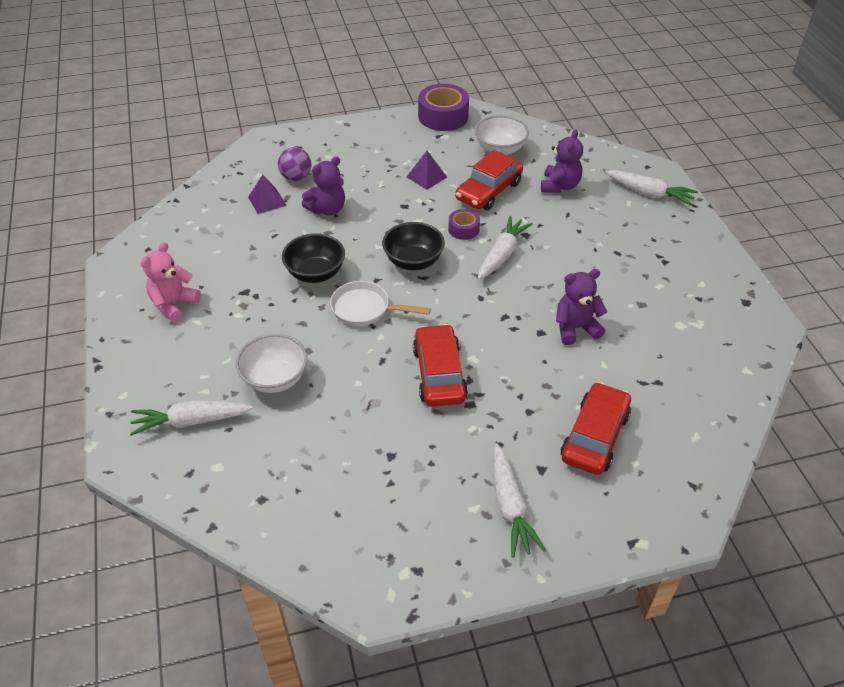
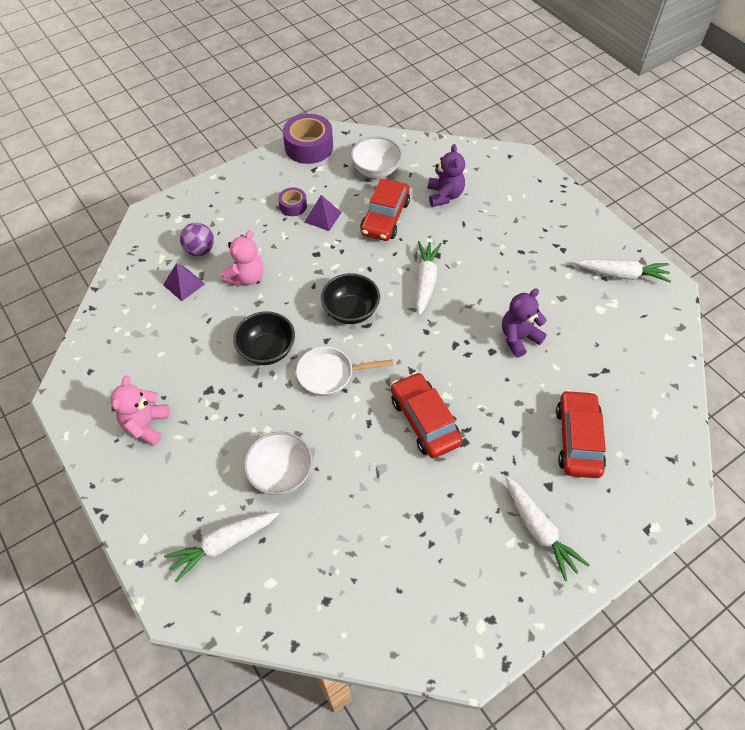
camera: 20 degrees left, 10 degrees up
purple teddy bear [302,156,345,215] -> pink teddy bear [221,230,264,286]
purple tape [448,209,480,240] -> purple tape moved to [278,187,307,216]
white carrot [605,170,698,206] -> white carrot moved to [575,259,671,283]

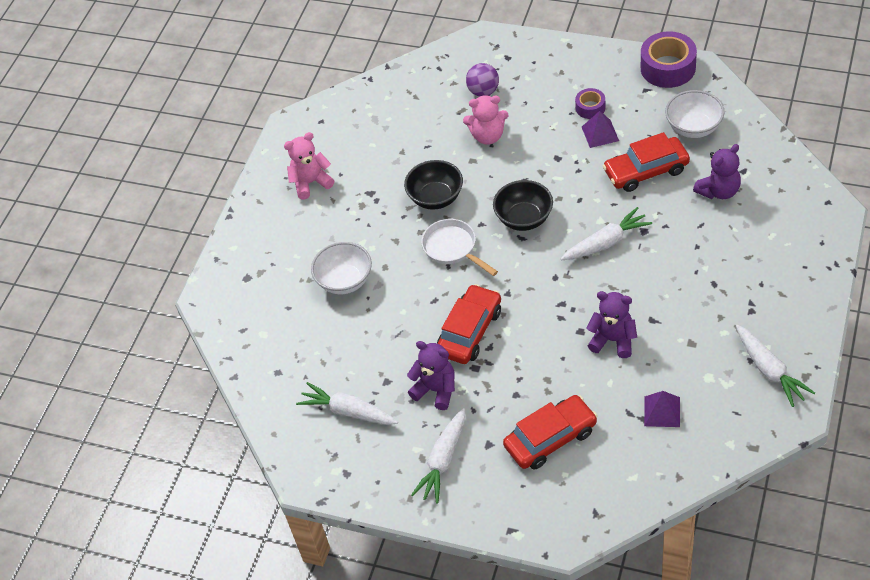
camera: 60 degrees right, 5 degrees down
purple pyramid [163,263,205,301] -> purple pyramid moved to [644,391,680,427]
white carrot [164,512,278,582] -> white carrot moved to [296,382,398,425]
none -> purple teddy bear [407,341,455,410]

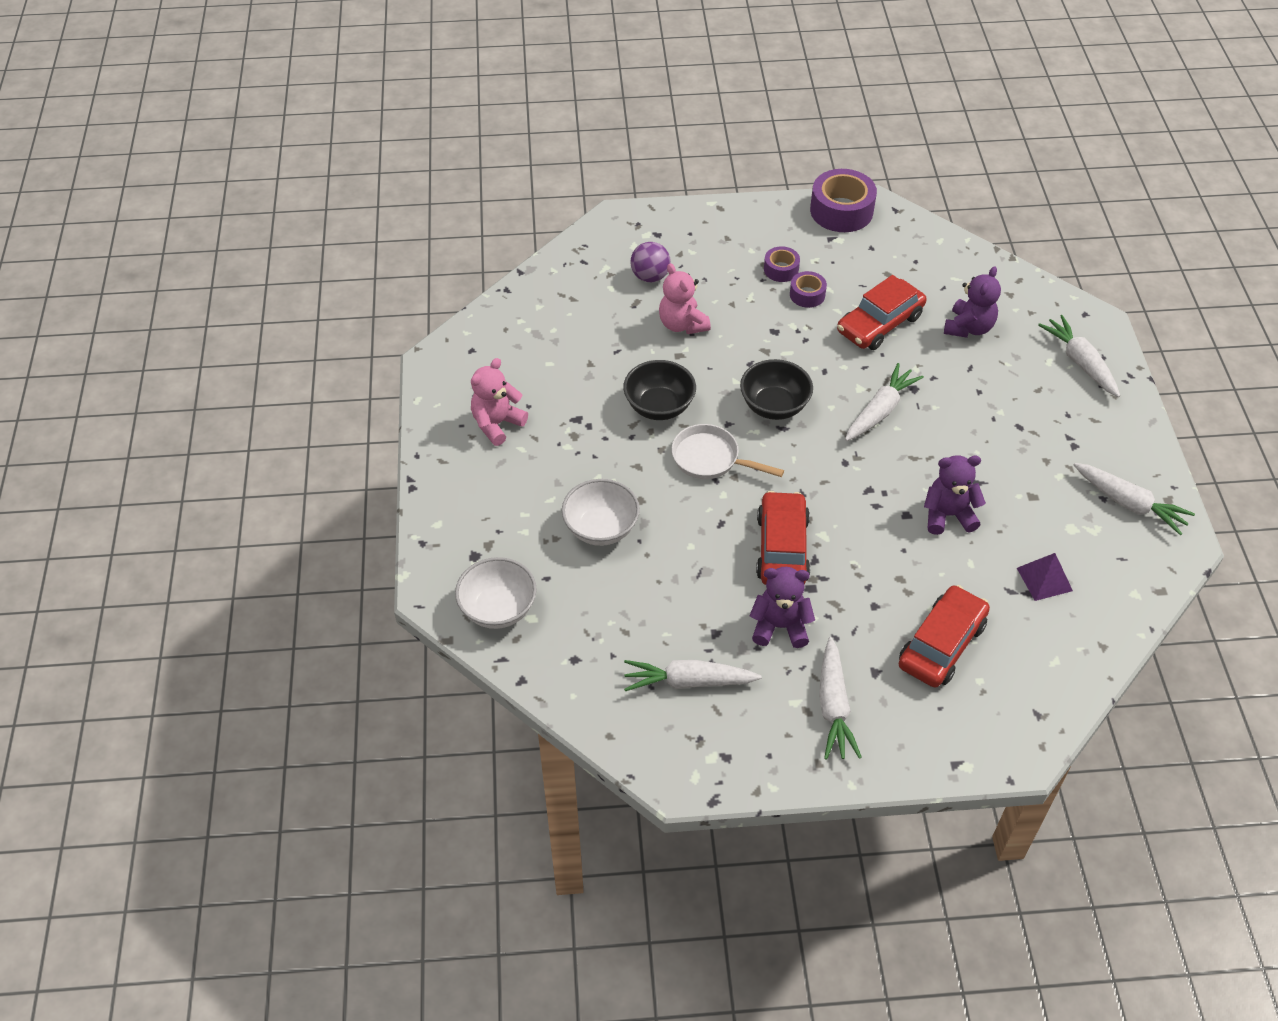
camera: 30 degrees left, 0 degrees up
pink teddy bear [463,95,509,145] -> pink teddy bear turned 90 degrees clockwise [659,263,711,334]
purple pyramid [582,111,619,148] -> purple tape [790,271,827,308]
white bowl [665,90,724,138] -> white bowl moved to [455,557,537,629]
none -> white carrot [1038,315,1120,397]

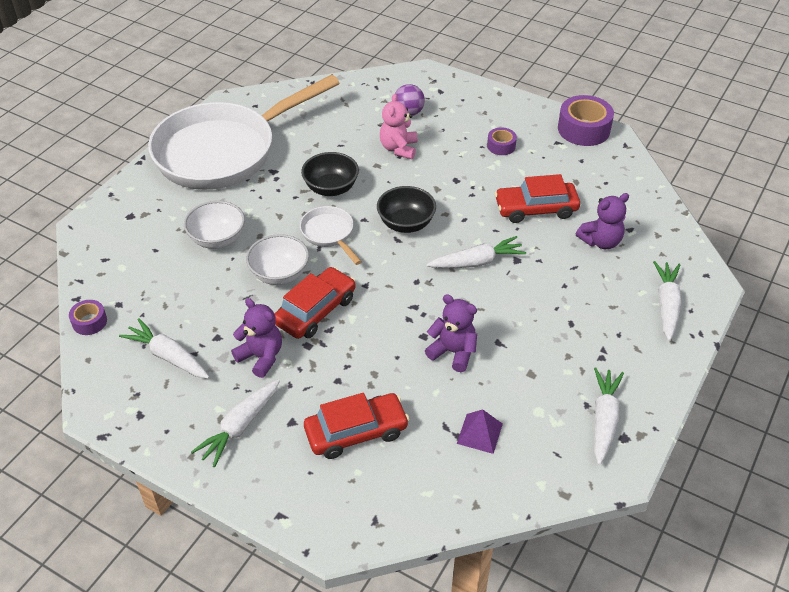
camera: 35 degrees right, 5 degrees down
white bowl [455,557,537,629] -> white bowl moved to [246,234,309,285]
pink teddy bear [471,358,528,446] -> white pan [148,75,339,190]
purple tape [790,271,827,308] -> purple tape moved to [69,300,107,335]
white carrot [1074,463,1195,535] -> white carrot turned 150 degrees counterclockwise [594,367,624,465]

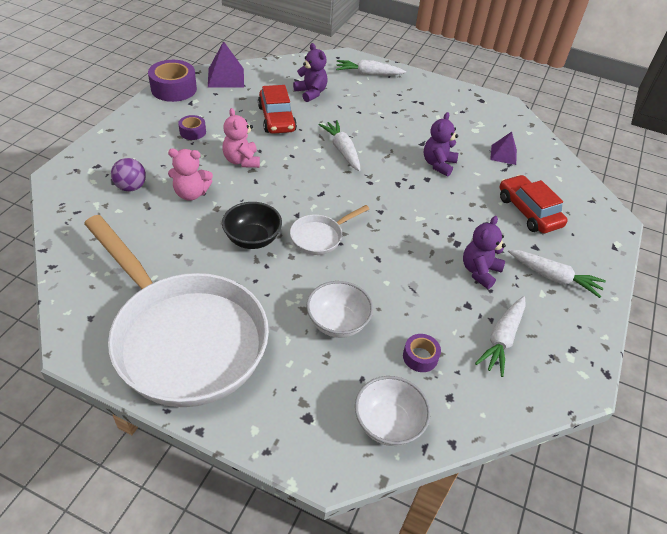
camera: 100 degrees left, 0 degrees up
purple tape [69,300,107,335] -> purple tape moved to [403,334,441,372]
white bowl [246,234,309,285] -> white bowl moved to [355,376,431,446]
red car [275,267,356,339] -> none
black bowl [377,186,436,233] -> none
white carrot [594,367,624,465] -> none
none -> purple pyramid [208,41,244,88]
none -> pink teddy bear [223,108,260,168]

